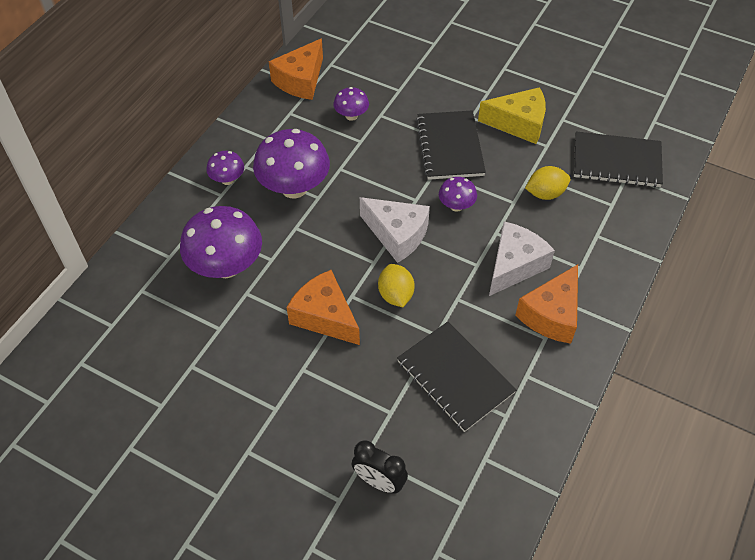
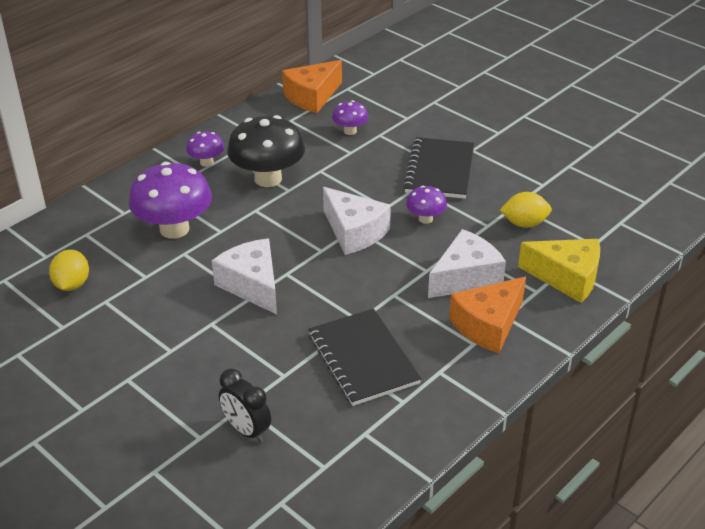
camera: 15 degrees right, 15 degrees down
purple mushroom [253,129,330,199] -> black mushroom [227,115,305,187]
orange cheese [286,270,360,345] -> white cheese [212,239,277,314]
yellow lemon [378,264,415,307] -> yellow lemon moved to [49,250,89,291]
yellow cheese [478,87,546,144] -> yellow cheese moved to [518,239,600,303]
black notebook [574,131,663,188] -> none

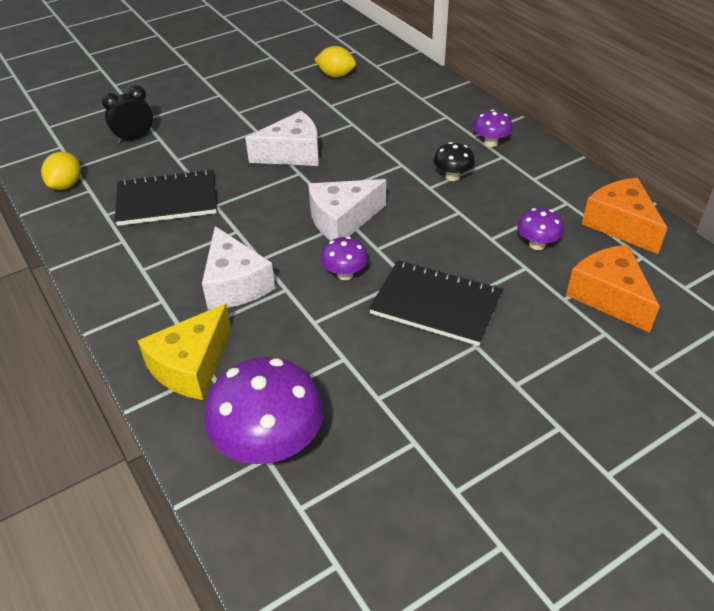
camera: 105 degrees right, 5 degrees up
purple mushroom [129,162,212,239] -> purple mushroom moved to [204,357,324,464]
black mushroom [227,115,305,187] -> black mushroom [433,142,475,181], size x0.50
orange cheese [449,277,526,353] -> orange cheese moved to [566,245,660,333]
yellow lemon [500,192,552,228] -> yellow lemon moved to [41,152,81,190]

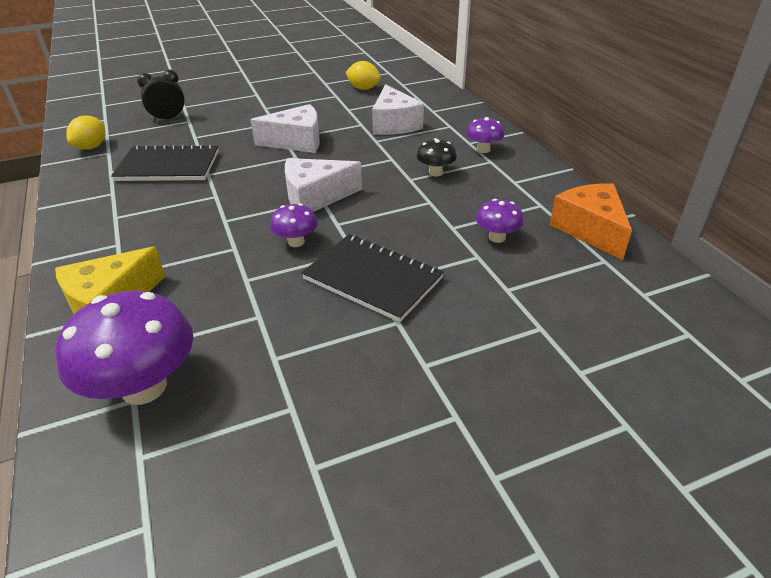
camera: 10 degrees right, 5 degrees down
white cheese [202,226,275,309] -> white cheese moved to [372,84,424,135]
orange cheese [566,245,660,333] -> none

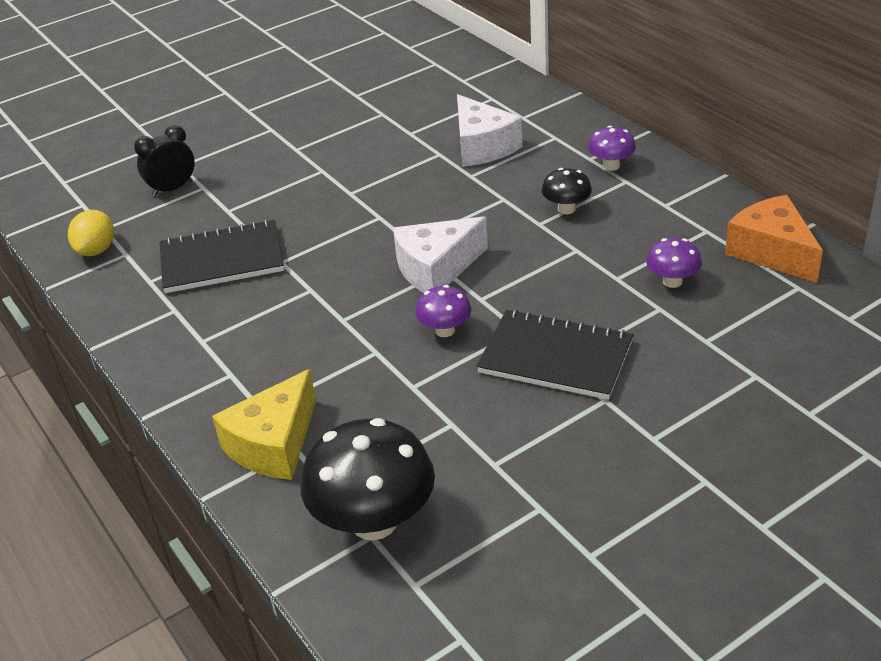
camera: 10 degrees left, 0 degrees up
purple mushroom [56,291,193,405] -> black mushroom [301,418,435,540]
white cheese [251,104,320,153] -> none
yellow lemon [345,61,381,90] -> none

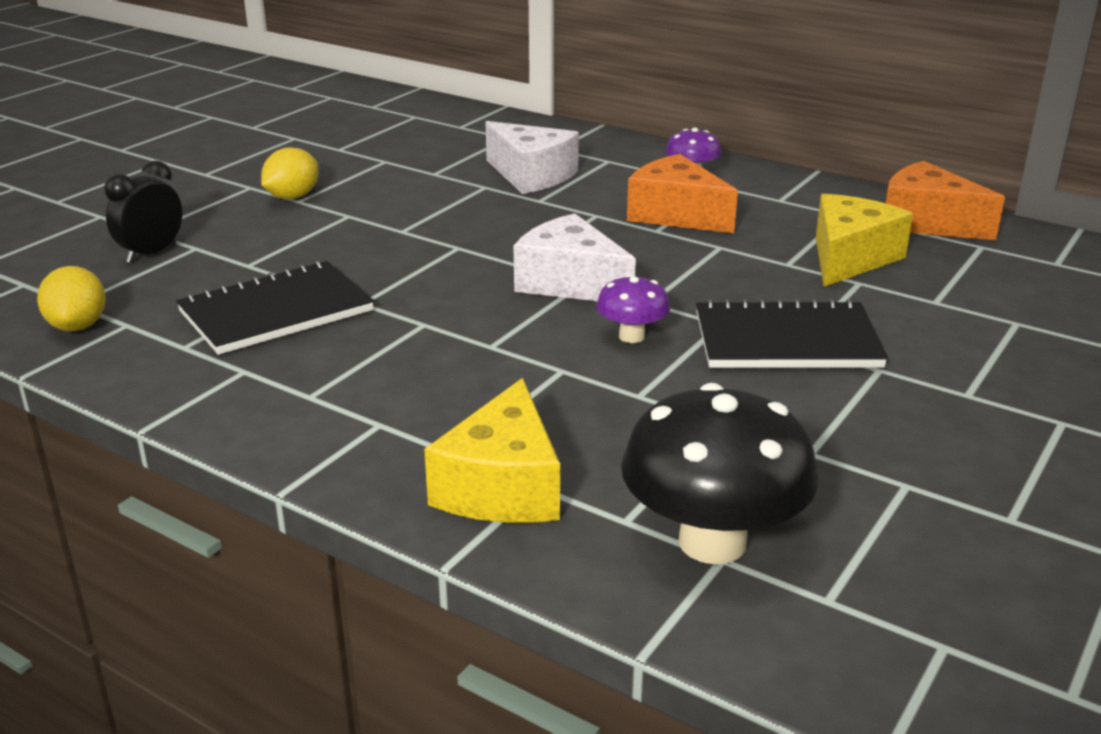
camera: 25 degrees left, 10 degrees down
white cheese [393,216,488,293] -> white cheese turned 90 degrees clockwise [514,213,636,301]
black mushroom [542,168,592,214] -> orange cheese [627,154,738,233]
purple mushroom [646,238,702,288] -> yellow cheese [816,194,913,287]
none -> yellow lemon [261,147,319,199]

